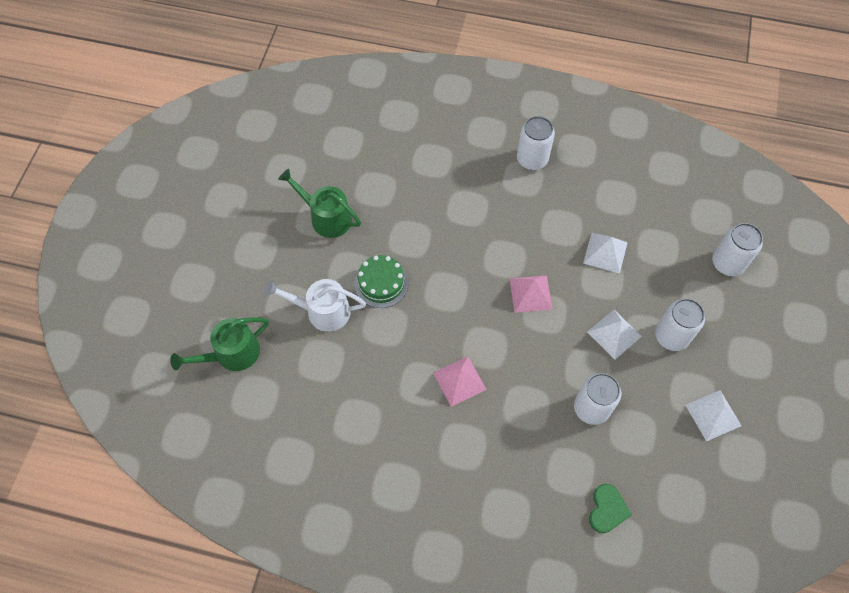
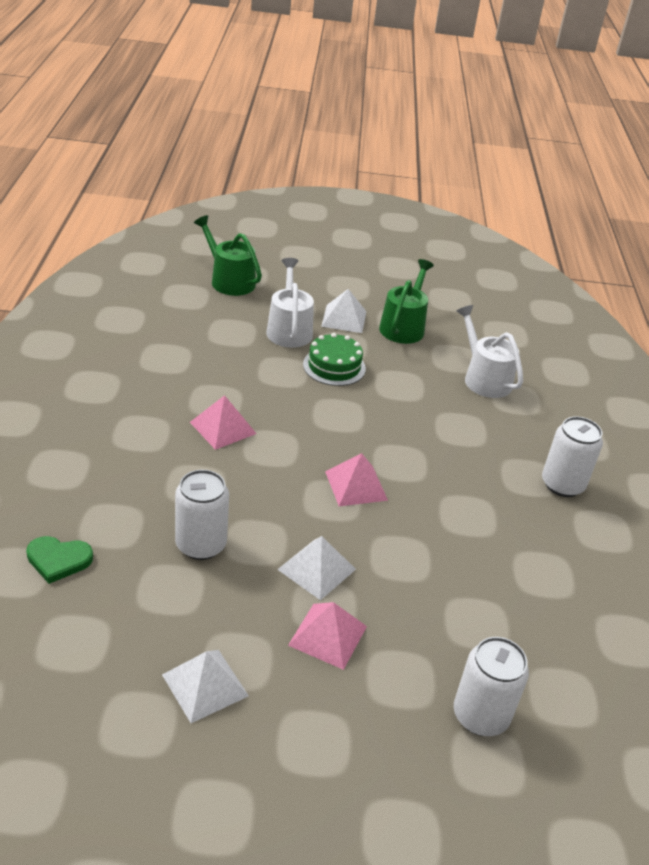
camera: 75 degrees right, 25 degrees down
white pyramid [583,233,628,274] -> white pyramid moved to [321,289,366,333]
white can [655,298,705,351] -> pink pyramid [288,602,367,670]
none -> white watering can [456,305,523,398]

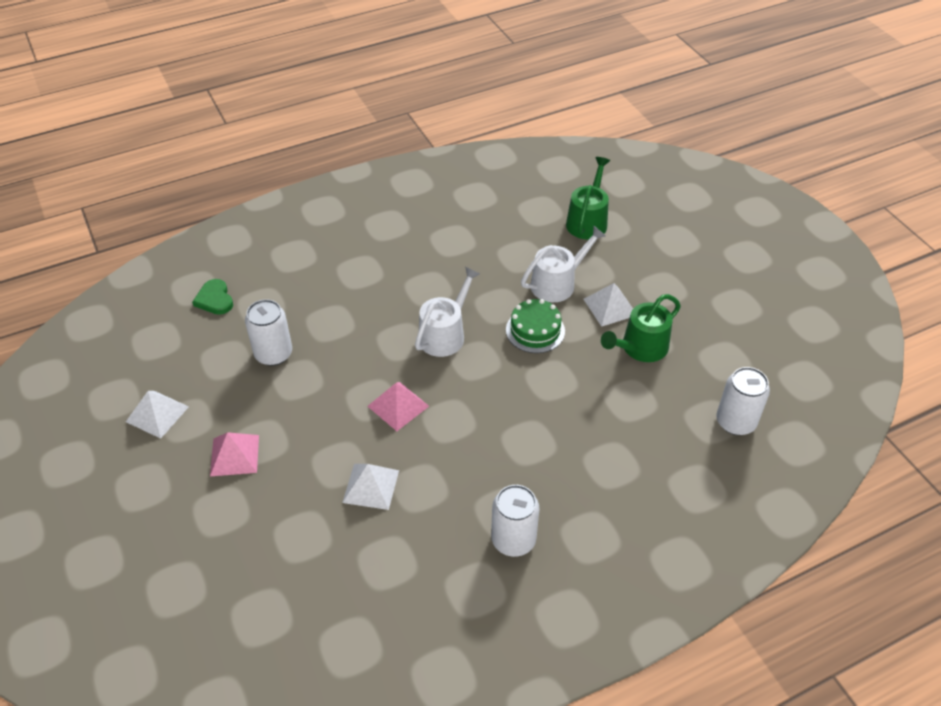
camera: 65 degrees right, 10 degrees up
pink pyramid [190,395,257,450] -> none
white pyramid [277,536,356,600] -> white pyramid moved to [342,464,399,510]
green watering can [379,259,434,344] -> green watering can turned 150 degrees clockwise [601,294,681,362]
white can [454,637,529,736] -> white can moved to [716,367,770,435]
white watering can [456,305,523,398] -> white watering can moved to [415,267,480,357]

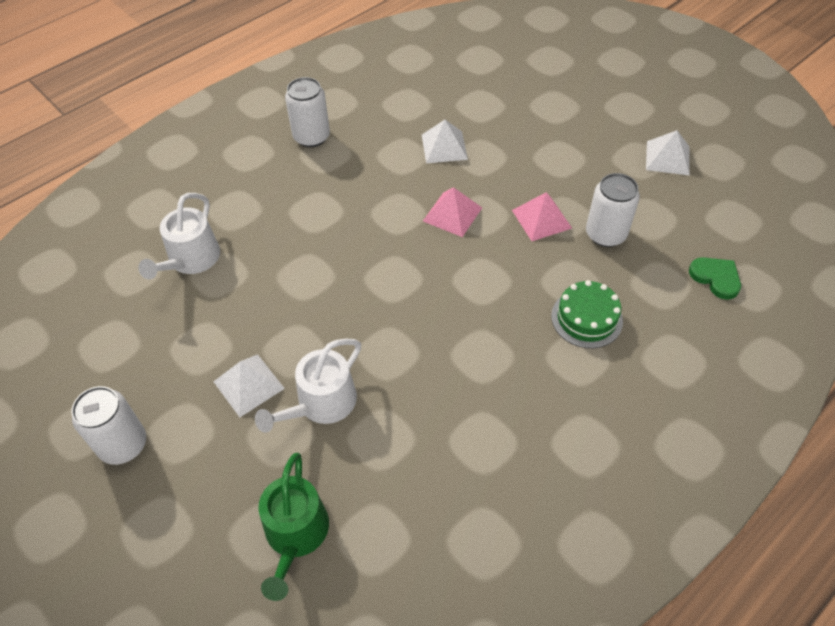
camera: 165 degrees right, 5 degrees up
pink pyramid [210,432,259,476] -> pink pyramid moved to [512,192,572,241]
white watering can [415,267,480,357] -> white watering can moved to [138,193,220,280]
green cake [506,299,565,353] -> green cake moved to [551,280,623,348]
green watering can [601,294,681,362] -> none
white can [716,367,770,435] -> white can moved to [71,386,146,465]

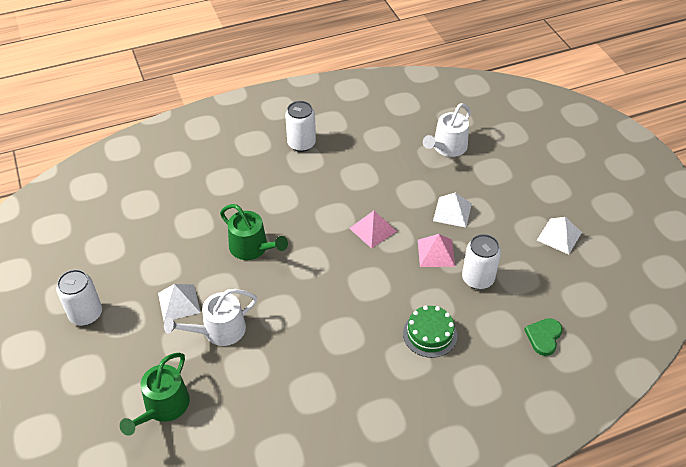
camera: 20 degrees right, 5 degrees down
white watering can [138,193,220,280] -> white watering can moved to [423,103,471,157]
white pyramid [422,120,468,163] -> white pyramid moved to [433,192,472,227]
green heart [689,257,741,300] -> green heart turned 135 degrees counterclockwise [524,318,562,356]
none -> green watering can [220,204,288,260]

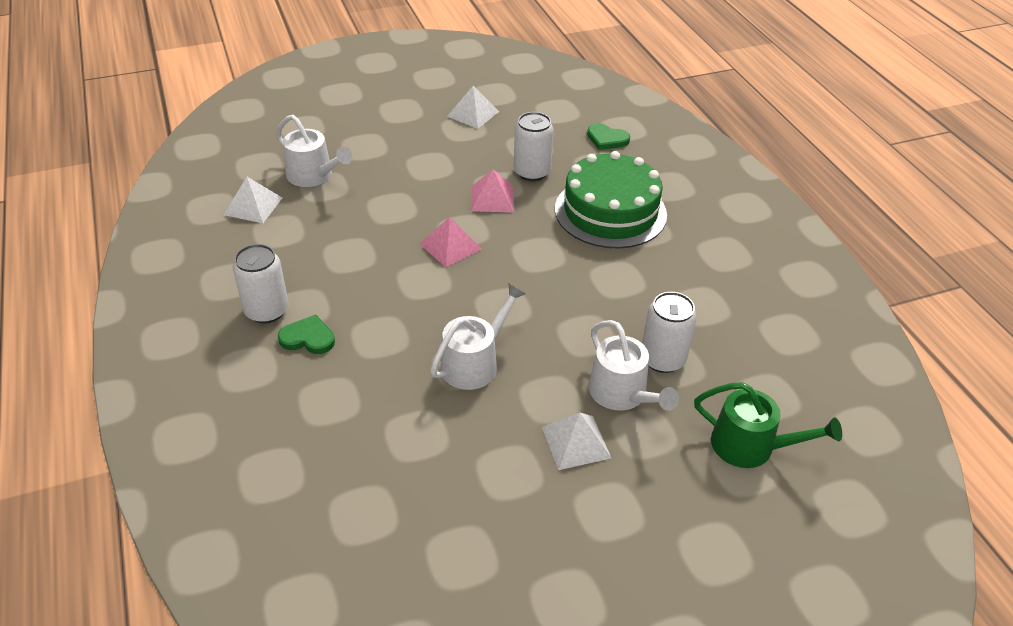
camera: 90 degrees left, 5 degrees down
white can [56,269,102,326] -> white can moved to [642,292,697,373]
green watering can [220,204,288,260] -> white watering can [430,283,526,390]
green cake [403,306,457,358] -> green cake [555,151,667,248], size x1.83
white pyramid [433,192,472,227] -> white pyramid moved to [224,177,282,223]
none -> green heart [278,315,335,354]

